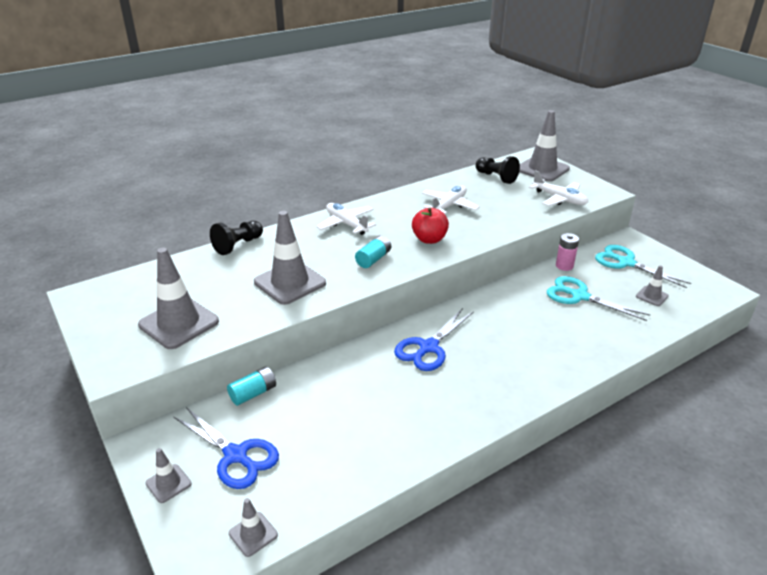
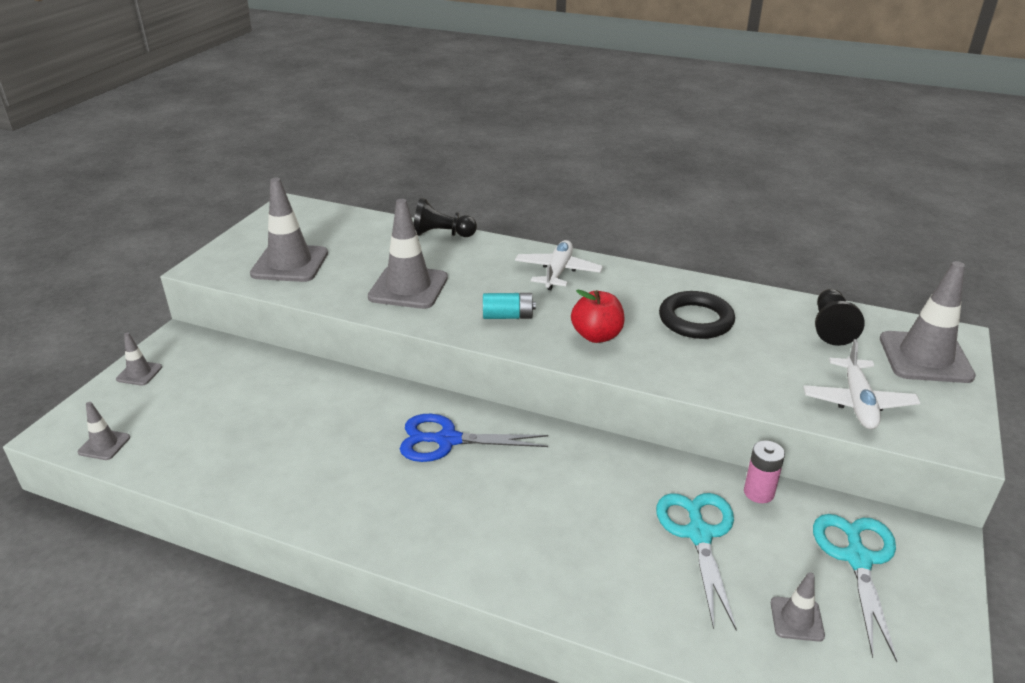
camera: 55 degrees right, 0 degrees up
blue scissors [174,407,279,489] -> none
turquoise battery [227,366,276,406] -> none
white plane [422,185,480,214] -> black ring [659,291,735,339]

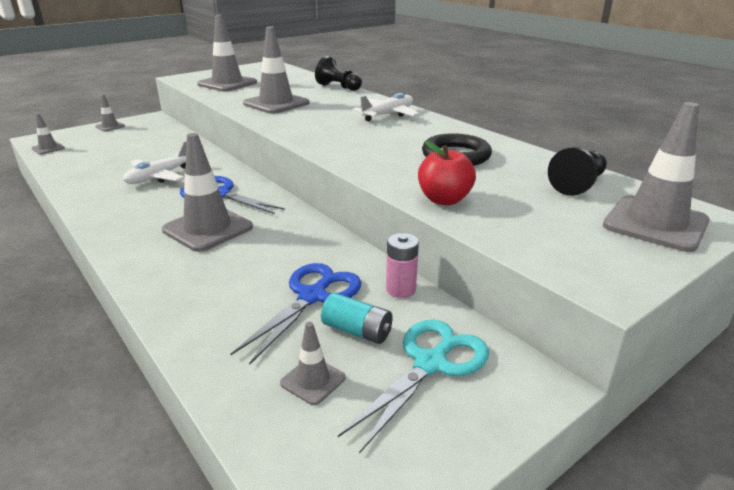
camera: 30 degrees right, 5 degrees down
turquoise battery [483,293,536,319] -> turquoise battery moved to [321,293,392,344]
red apple [571,290,625,343] -> red apple moved to [418,141,476,205]
turquoise scissors [656,493,737,630] -> blue scissors [231,263,361,365]
white plane [803,339,920,429] -> white plane moved to [123,141,187,184]
none -> grey traffic cone [162,133,253,252]

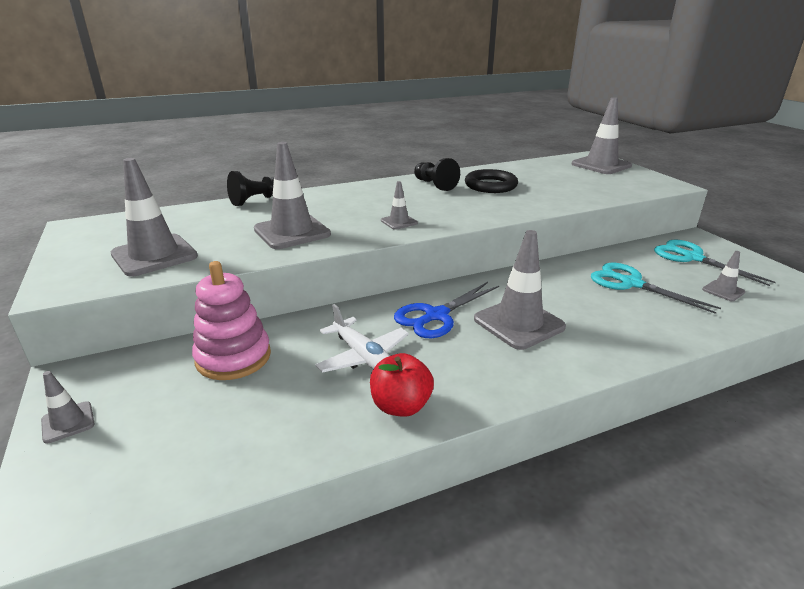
camera: 75 degrees left, 0 degrees up
grey traffic cone [32,114,65,155] -> grey traffic cone moved to [381,181,418,230]
blue scissors [231,263,361,365] -> turquoise scissors [591,263,721,314]
turquoise battery [321,293,392,344] -> none
white plane [353,93,420,121] -> none
pink battery [386,233,419,298] -> none
red apple [418,141,476,205] -> red apple moved to [370,353,434,417]
black pawn [548,147,607,196] -> black pawn moved to [414,158,460,191]
none -> pink stacking toy [192,261,271,380]

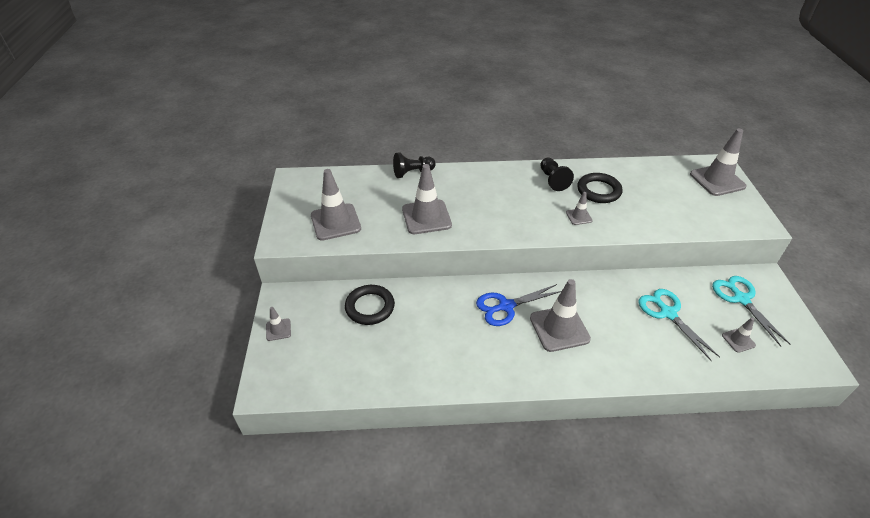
camera: 20 degrees right, 15 degrees up
pink stacking toy [192,261,271,380] -> black ring [345,285,395,325]
white plane [315,304,409,373] -> none
red apple [370,353,434,417] -> none
grey traffic cone [381,181,418,230] -> grey traffic cone moved to [566,192,593,225]

